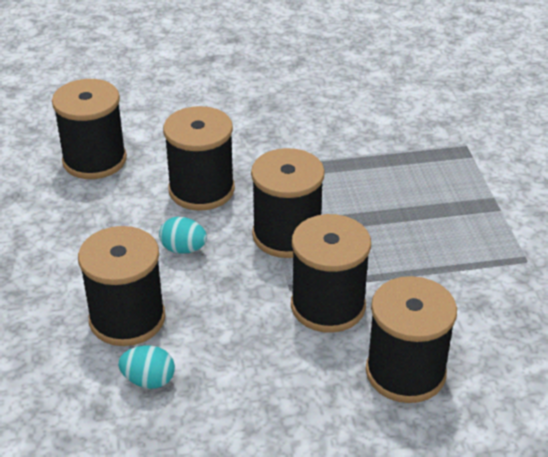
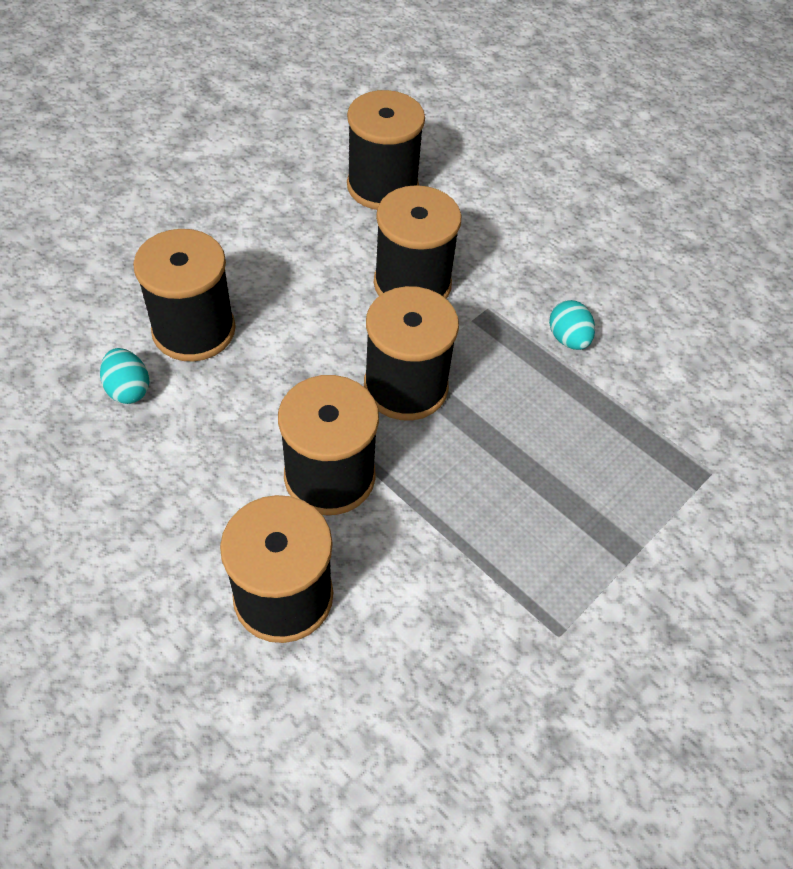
camera: 50 degrees right, 15 degrees up
turquoise egg [159,217,207,254] -> turquoise egg moved to [549,300,595,350]

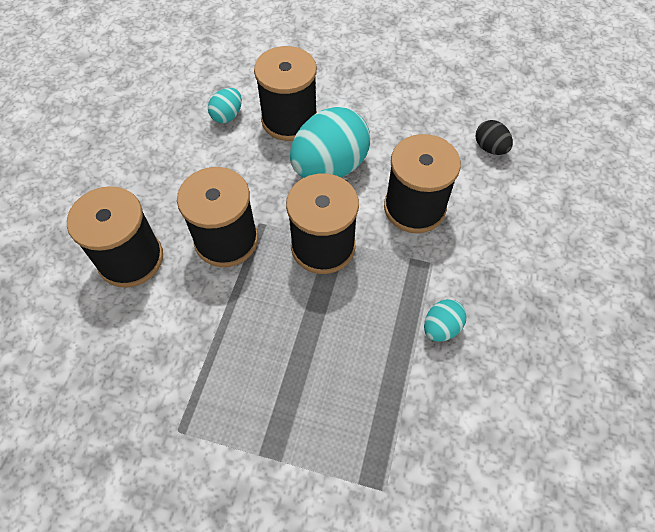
camera: 65 degrees right, 5 degrees up
black spool [347,90,425,210] -> black egg [476,120,513,155]
none -> turquoise egg [290,107,370,178]

